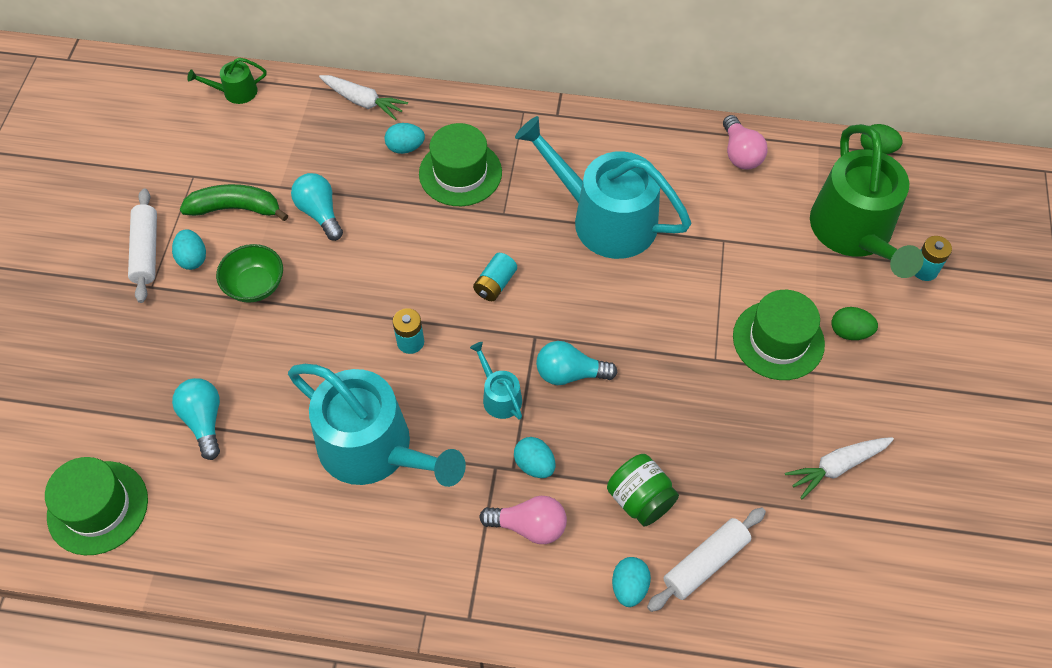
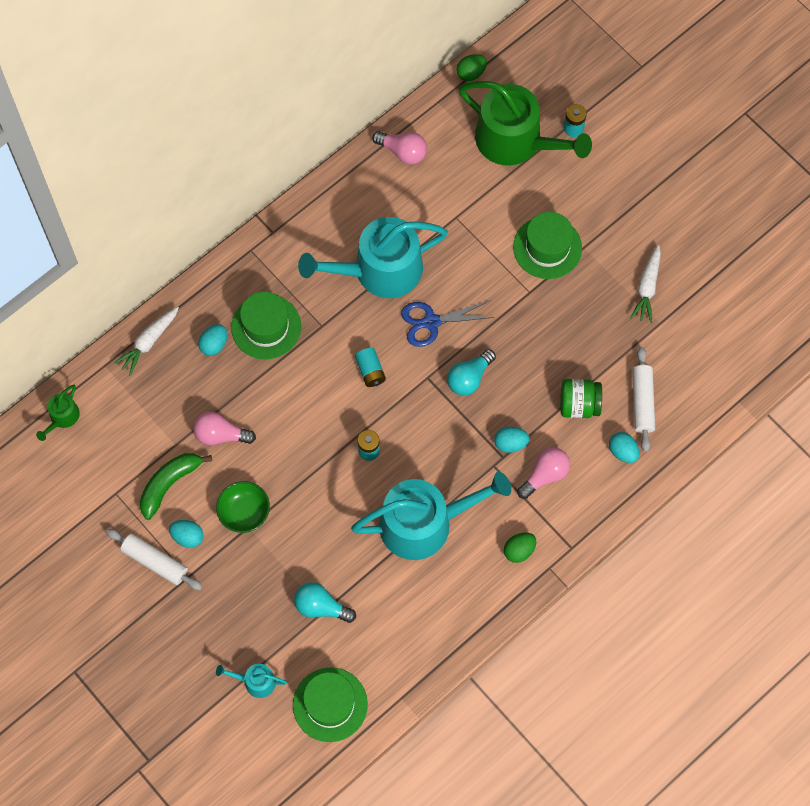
camera: 50 degrees left, 10 degrees up
turquoise light bulb [291,173,343,241] -> pink light bulb [193,411,256,445]
white carrot [319,75,408,120] -> white carrot turned 150 degrees clockwise [114,307,179,376]
turquoise watering can [470,342,522,420] -> turquoise watering can moved to [216,664,287,698]
green egg [832,307,878,340] -> green egg moved to [504,532,536,563]
none -> blue scissors [401,300,495,347]

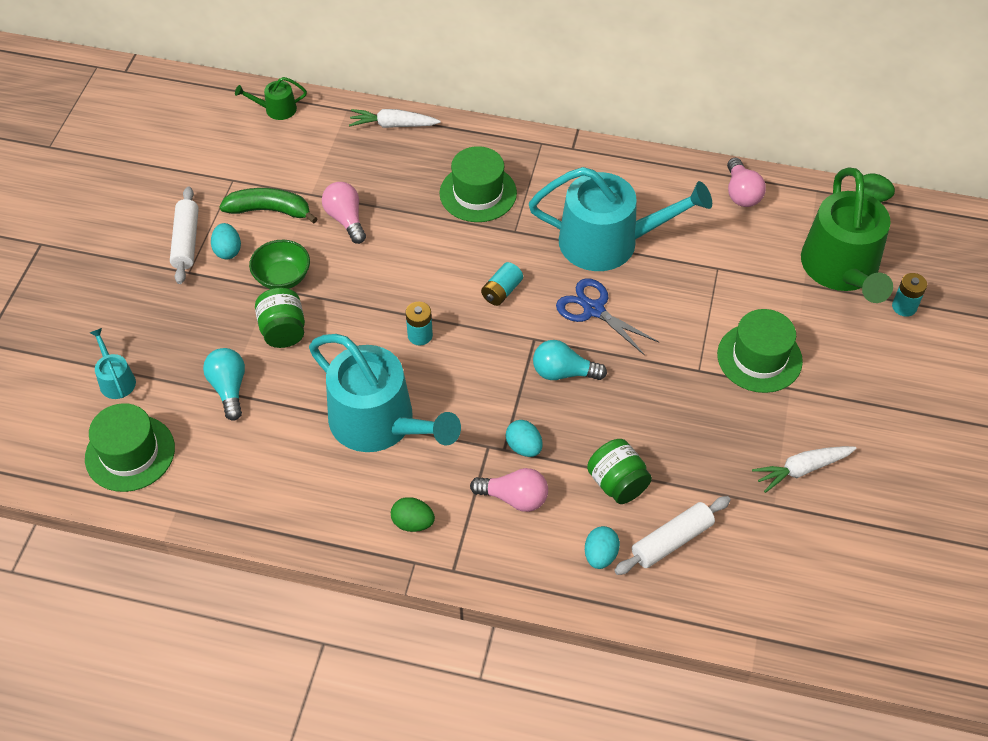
camera: 55 degrees right, 15 degrees down
turquoise egg [198,324,227,356] -> none
turquoise watering can [298,217,448,298] -> turquoise watering can turned 150 degrees clockwise [529,167,712,271]
none -> green jar [255,288,305,348]

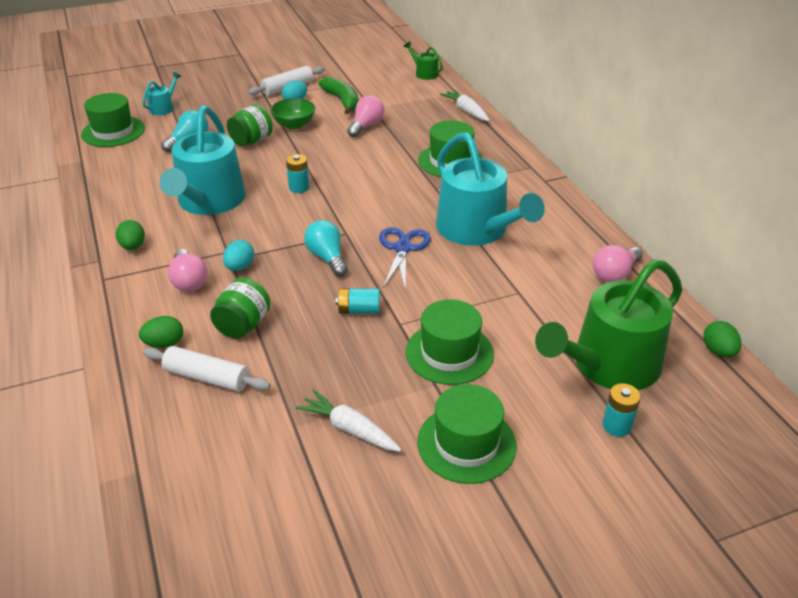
camera: 55 degrees right, 15 degrees down
turquoise battery [481,262,523,306] -> turquoise battery moved to [336,288,380,314]
turquoise egg [585,526,620,569] -> green egg [139,316,183,348]
none -> green hat [417,384,517,484]

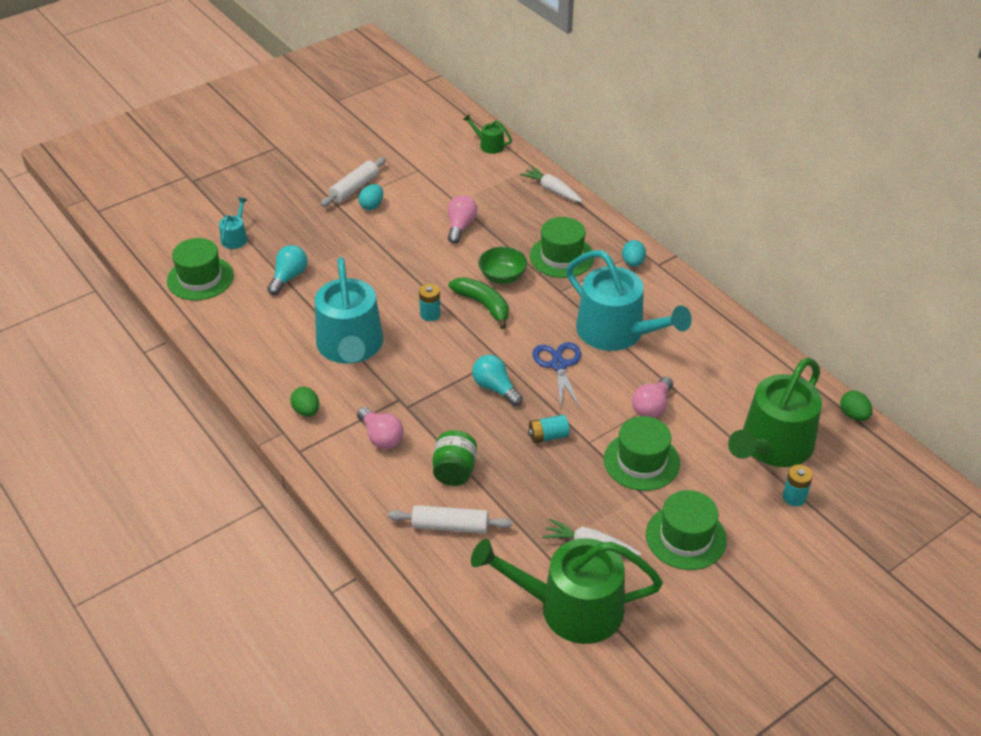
camera: 15 degrees left, 5 degrees up
green egg [139,316,183,348] -> none
turquoise egg [223,240,254,271] -> turquoise egg moved to [622,240,646,267]
green jar [227,104,273,146] -> none
green bowl [270,98,316,129] -> green bowl moved to [478,247,527,284]
green banana [319,77,358,114] -> green banana moved to [449,277,509,329]
pink light bulb [593,245,643,282] -> pink light bulb moved to [632,377,673,418]
none -> green watering can [471,538,663,644]

